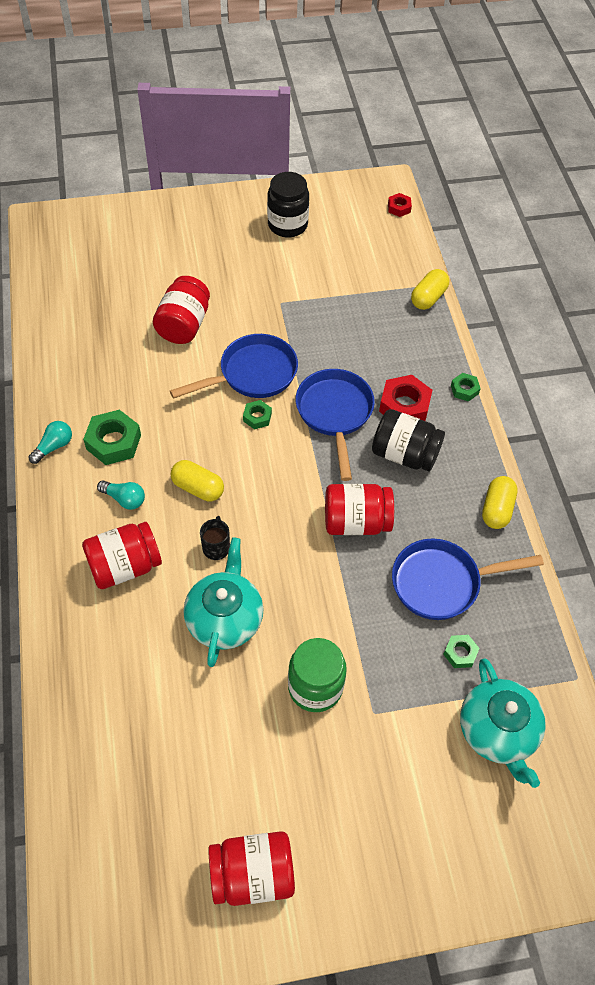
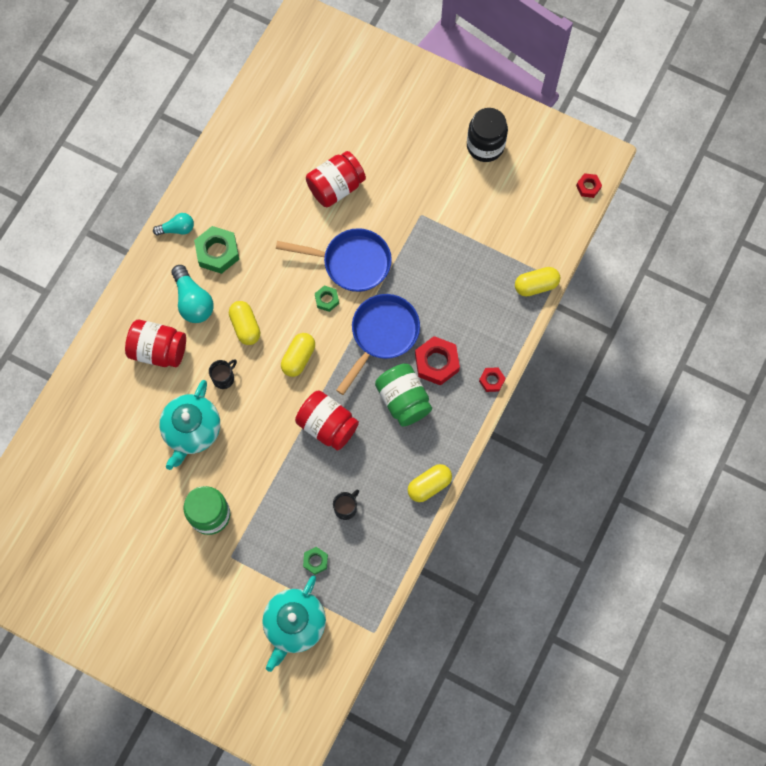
camera: 40 degrees right, 15 degrees up
turquoise light bulb [97,480,145,510] -> turquoise light bulb [172,265,214,323], size x1.60
turquoise teapot [184,537,263,667] -> turquoise teapot turned 150 degrees clockwise [159,380,220,470]
red jar [208,831,295,906] -> none
black jar [372,409,445,471] -> green jar [375,363,432,426]
blue pan [392,539,544,620] -> black mug [333,490,359,520]
green nut [451,373,481,402] -> red nut [479,367,506,392]
none -> yellow capsule [281,333,315,377]

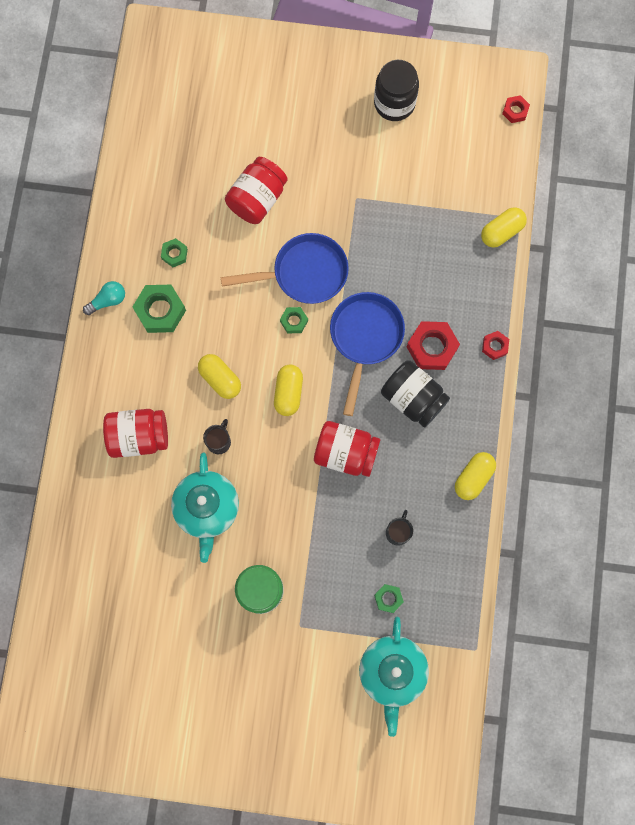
camera: 20 degrees left, 5 degrees up
turquoise light bulb [172,265,214,323] -> none
green jar [375,363,432,426] -> black jar [381,360,450,427]
none -> green nut [161,238,188,267]

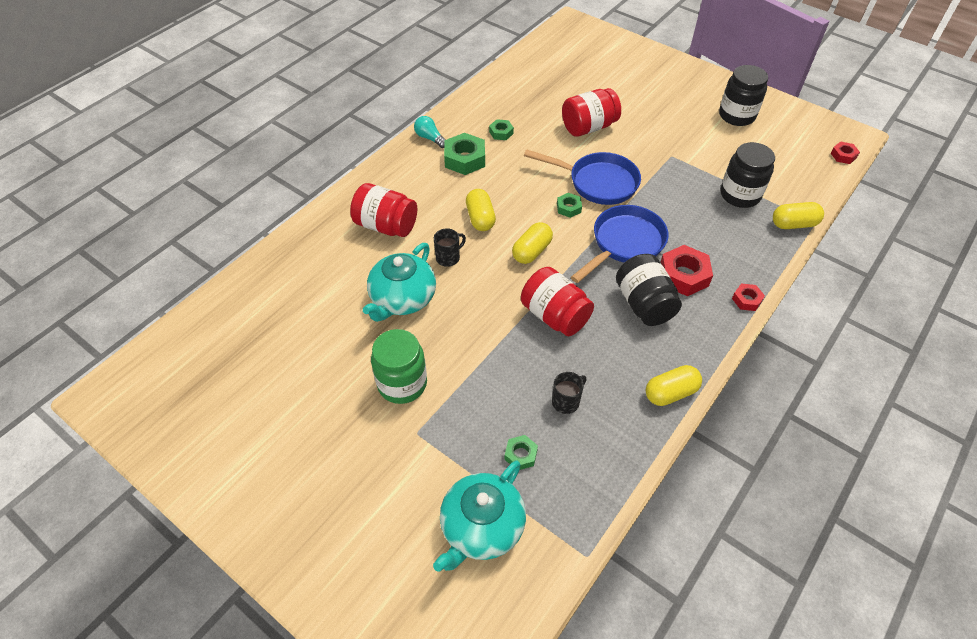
camera: 30 degrees right, 25 degrees down
turquoise light bulb [83,281,125,315] -> turquoise light bulb turned 135 degrees counterclockwise [414,116,445,148]
none -> black jar [720,142,775,208]

